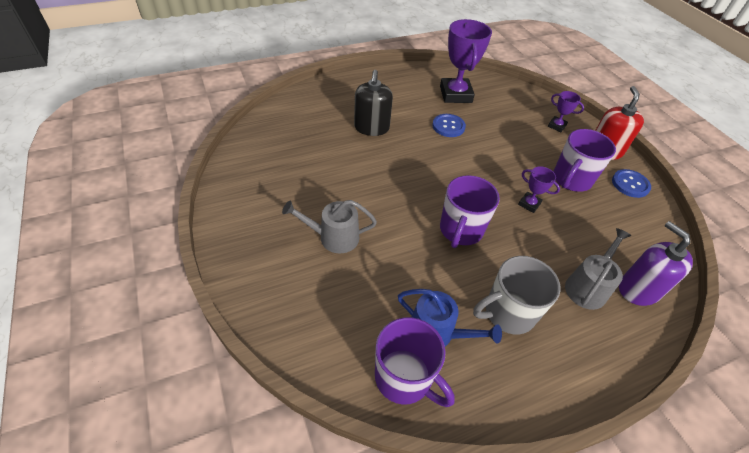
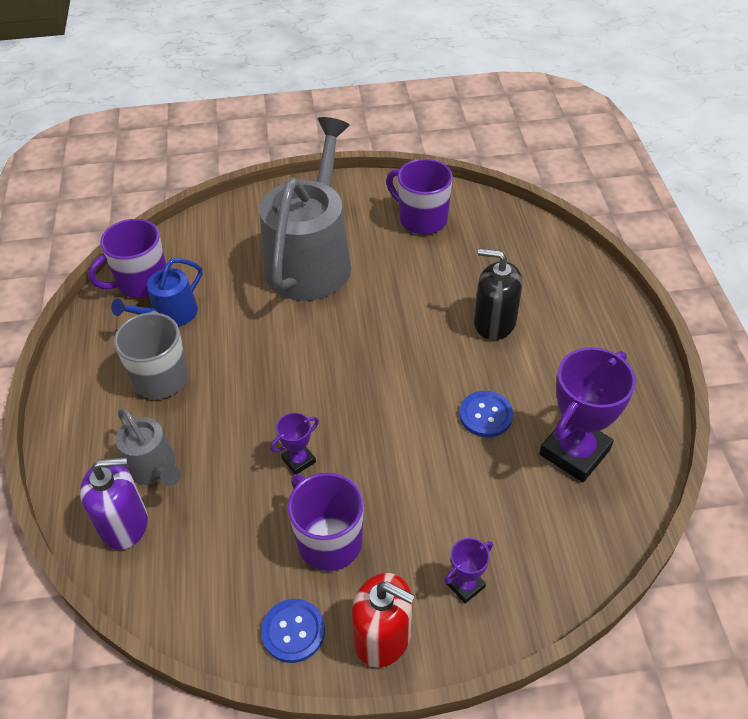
camera: 110 degrees right, 0 degrees up
grey watering can [282,200,377,254] -> grey watering can [259,117,351,301], size x2.07
purple trophy [440,19,492,103] -> purple trophy turned 60 degrees counterclockwise [539,347,636,482]
purple mug [440,175,500,248] -> purple mug moved to [386,159,453,235]

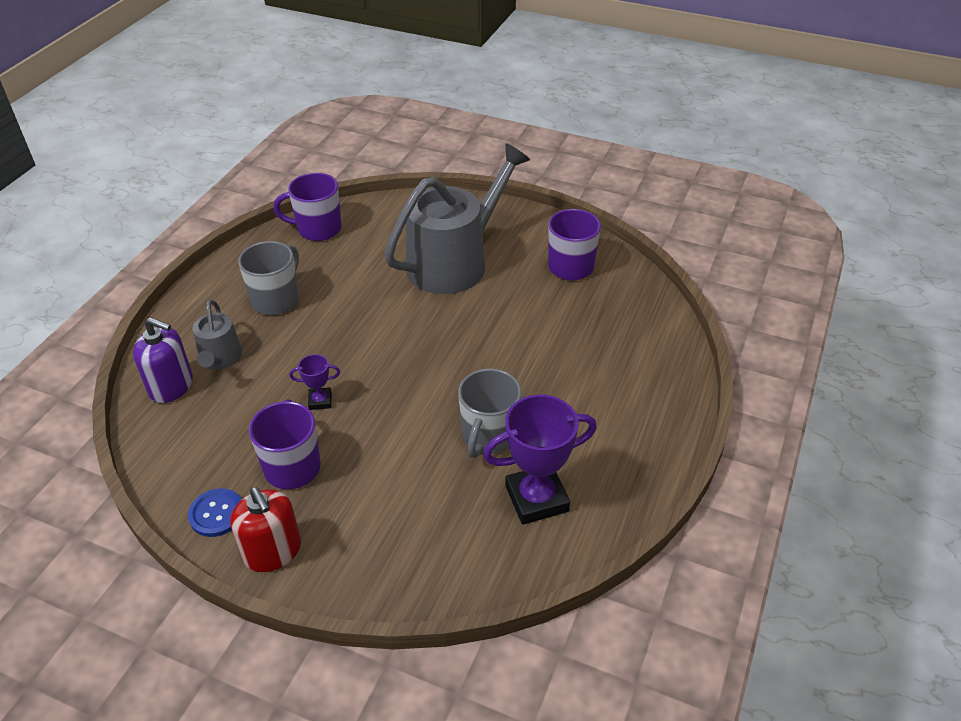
camera: 30 degrees right, 5 degrees down
blue watering can [111,258,202,327] -> none
purple trophy [444,538,493,604] -> none
blue button [459,391,513,437] -> grey mug [458,369,521,458]
black soap dispenser [474,249,523,340] -> none

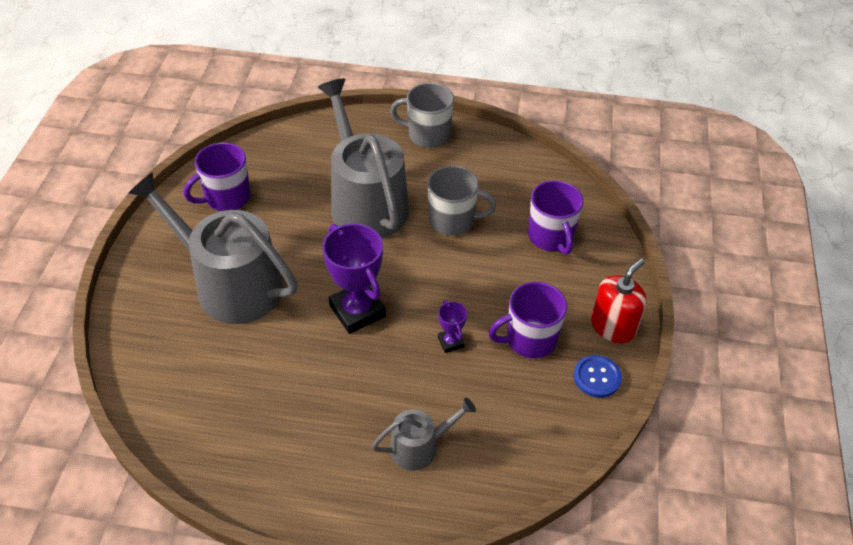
camera: 105 degrees left, 5 degrees up
purple soap dispenser [133,317,193,403] -> none
grey mug [238,241,299,315] -> grey mug moved to [390,83,454,148]
purple mug [274,173,342,241] -> purple mug moved to [528,180,583,255]
purple trophy [483,395,597,525] -> purple trophy moved to [322,224,386,334]
none -> grey watering can [318,79,409,238]

